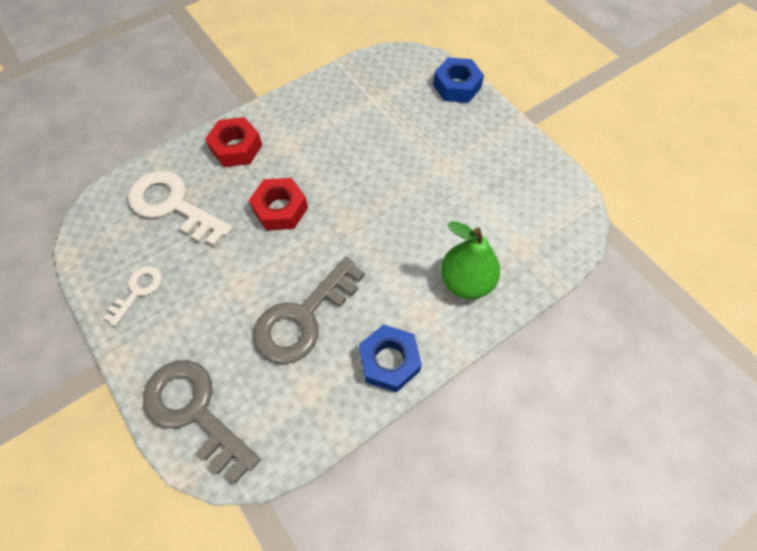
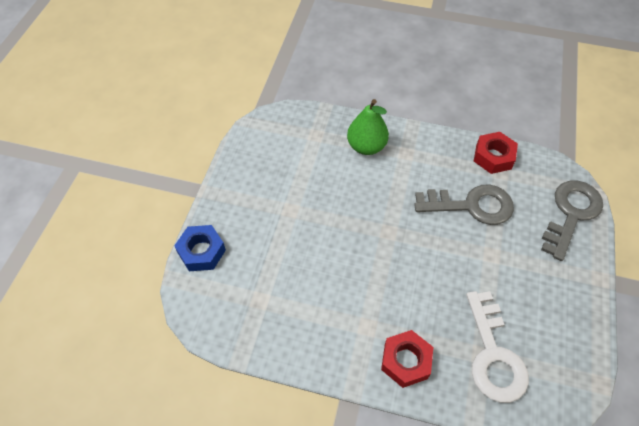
camera: 130 degrees left, 5 degrees down
white key [104,266,162,326] -> none
grey key [143,360,260,484] -> grey key turned 150 degrees counterclockwise [541,180,603,261]
red nut [249,178,308,231] -> red nut moved to [474,132,518,174]
blue nut [359,324,422,393] -> none

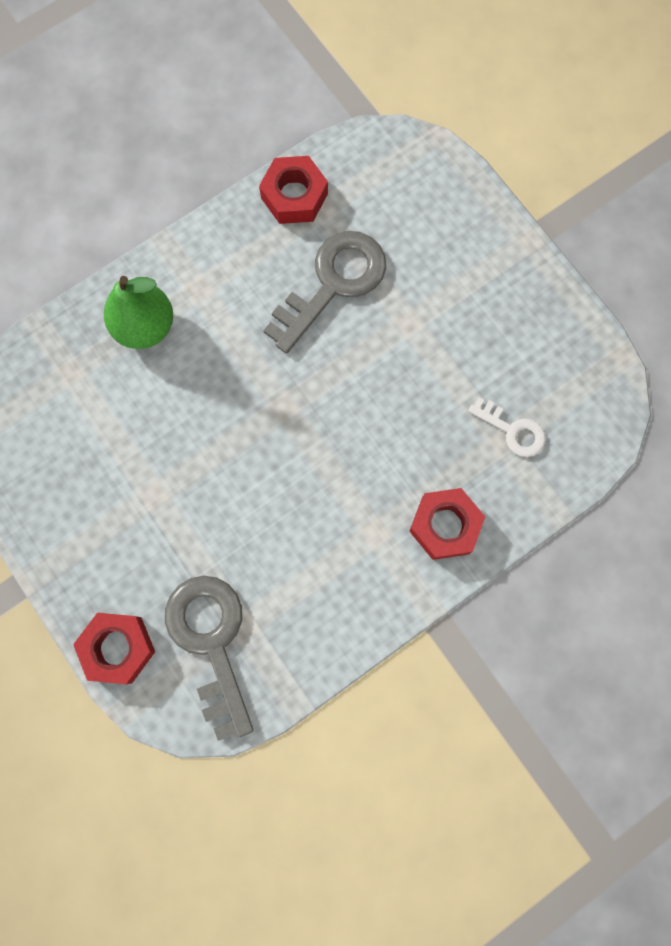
camera: 50 degrees left, 20 degrees up
blue nut [174,225,226,271] -> red nut [73,613,155,684]
white key [466,291,529,403] -> white key [468,397,545,457], size x0.53
grey key [541,180,603,261] -> grey key moved to [165,576,253,741]

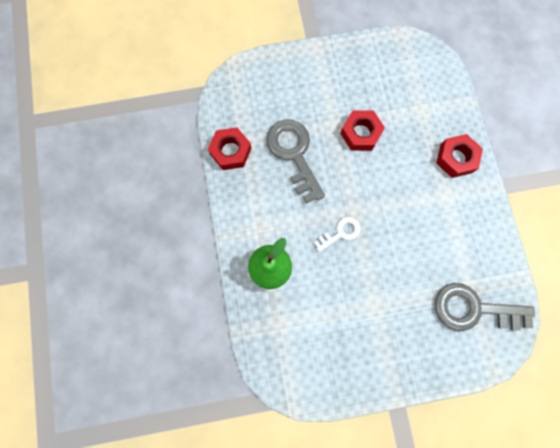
camera: 65 degrees left, 0 degrees up
red nut [73,613,155,684] -> red nut moved to [340,110,385,151]
white key [468,397,545,457] -> white key moved to [314,217,361,252]

